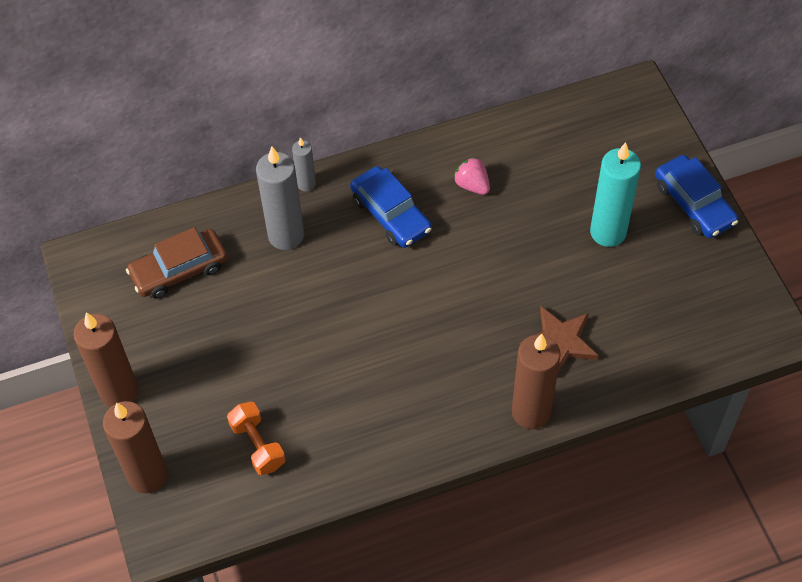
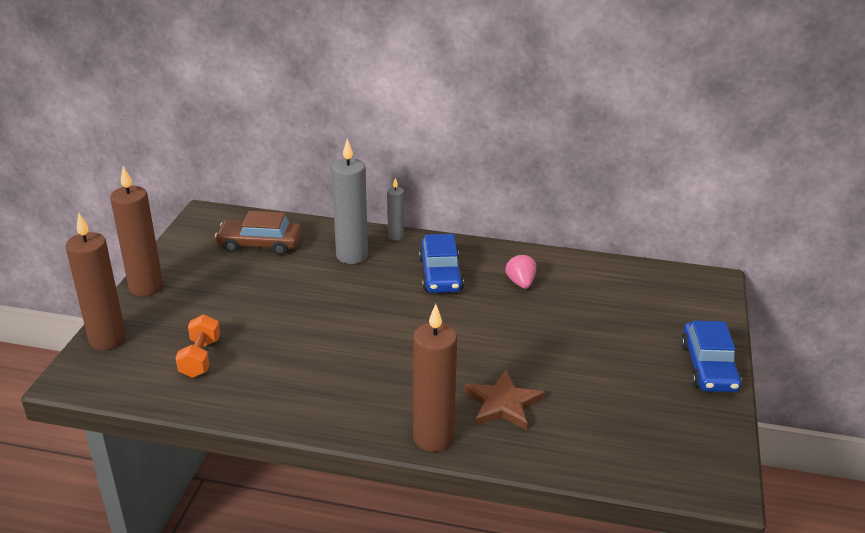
camera: 30 degrees right, 25 degrees down
turquoise candle [590,142,641,247] -> none

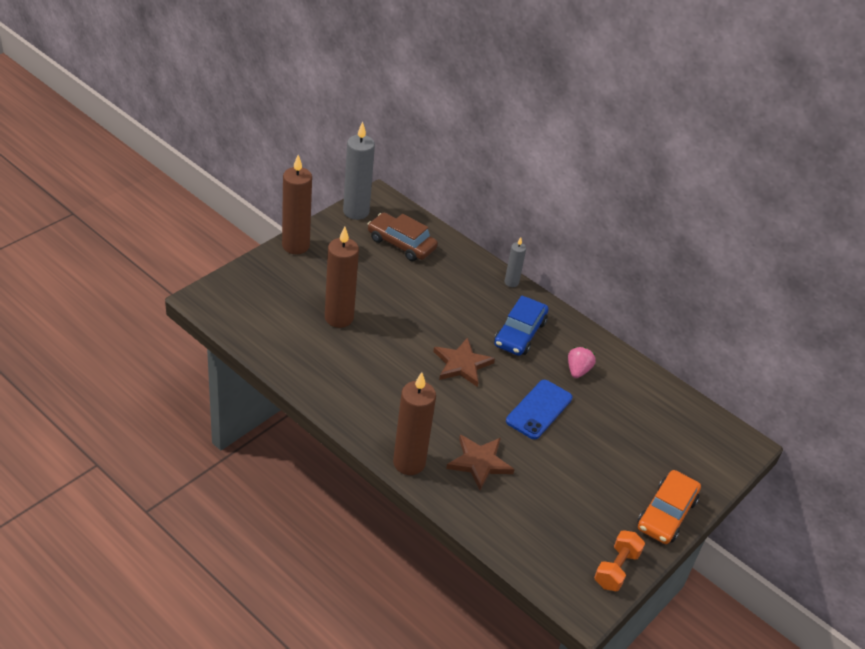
camera: 25 degrees right, 10 degrees up
brown candle [66,213,126,350] -> brown candle moved to [325,227,359,328]
orange dumbbell [176,314,220,378] -> orange dumbbell moved to [594,530,645,591]
grey candle [331,139,368,264] -> grey candle moved to [343,122,375,220]
blue car [681,321,742,392] -> orange car [637,470,701,544]
none -> brown star [433,337,495,387]
none -> blue phone [506,380,572,439]

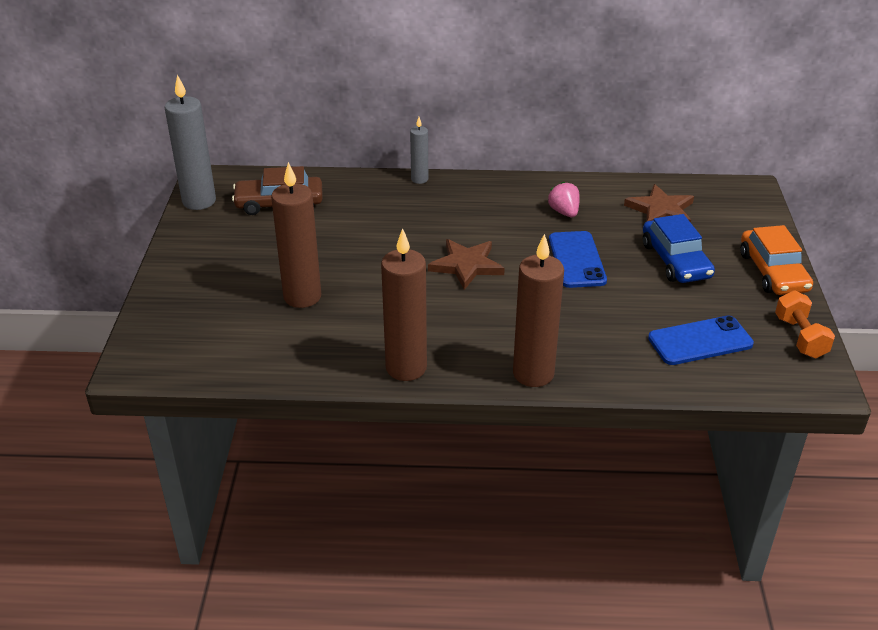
camera: 35 degrees left, 5 degrees down
brown candle [282,155,312,254] -> brown candle moved to [381,228,427,381]
brown star [446,435,515,491] -> brown star moved to [624,184,694,223]
blue car [494,296,549,356] -> blue car moved to [643,214,715,283]
none -> blue phone [648,315,754,365]

